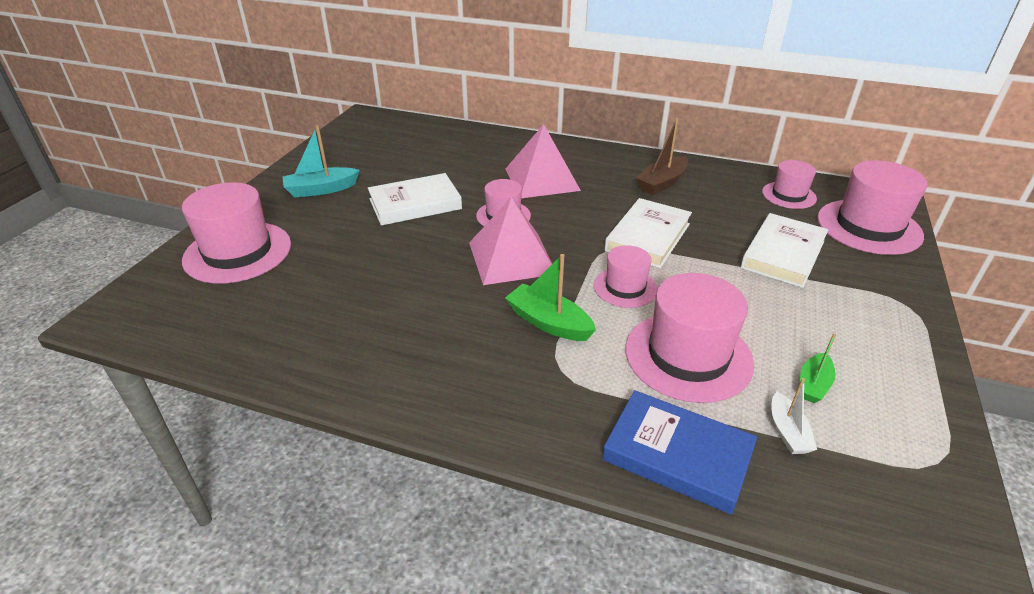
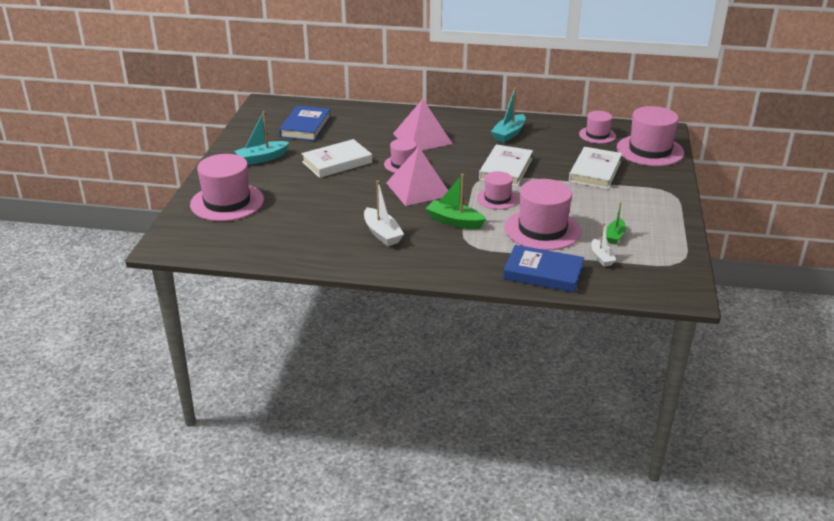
camera: 10 degrees left, 5 degrees down
brown boat [636,118,688,195] -> turquoise boat [491,88,526,142]
none -> blue book [279,106,331,141]
none -> white boat [364,180,404,246]

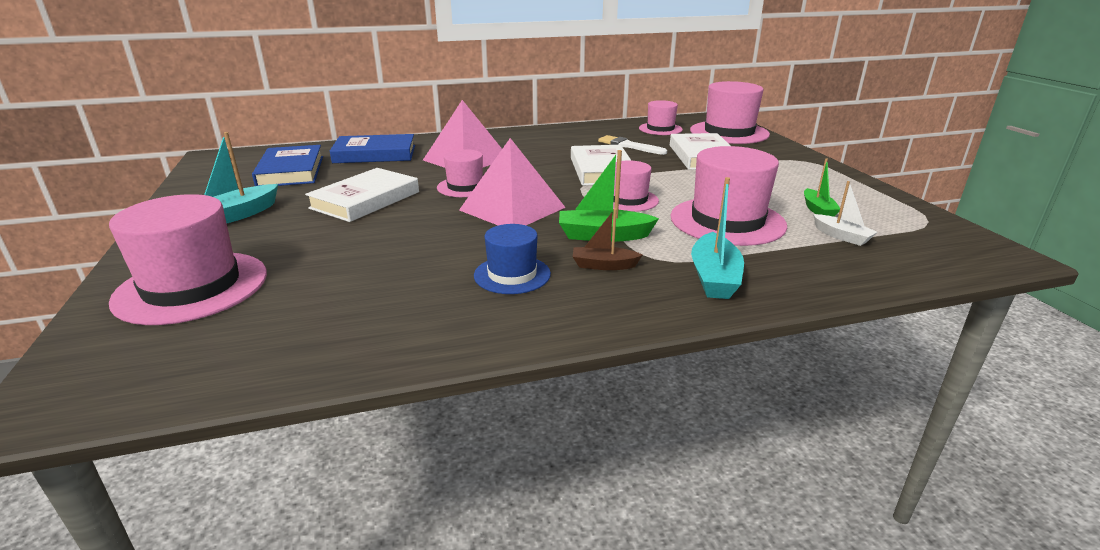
camera: 25 degrees left, 5 degrees down
white boat [364,180,404,246] -> blue hat [474,224,551,294]
turquoise boat [491,88,526,142] -> turquoise boat moved to [691,177,744,299]
blue book [503,245,584,293] -> blue book moved to [330,134,415,163]
none -> brown boat [573,208,642,270]
none -> white brush [598,135,667,155]

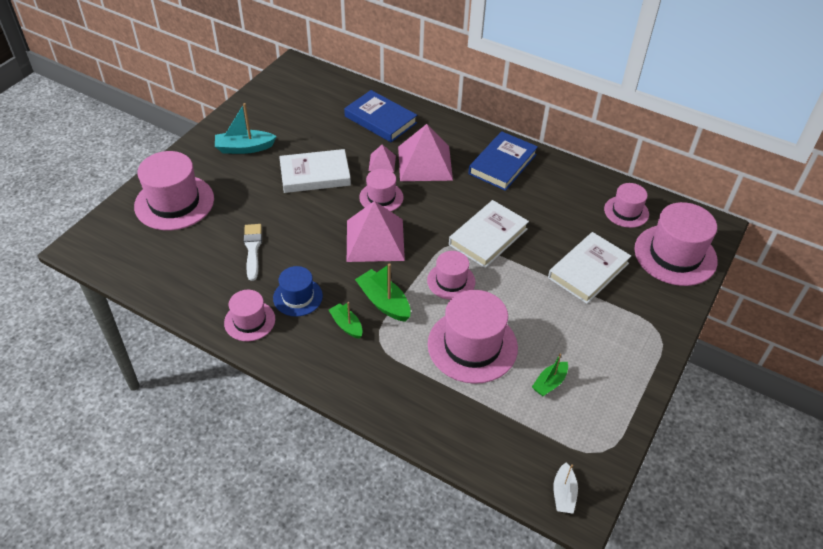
camera: 45 degrees right, 20 degrees up
blue book [252,145,323,186] -> blue book moved to [468,131,538,191]
brown boat [573,208,642,270] -> green boat [329,302,362,339]
white brush [598,135,667,155] -> white brush moved to [244,224,262,281]
turquoise boat [691,177,744,299] -> none
white boat [813,181,878,246] -> white boat moved to [553,462,578,514]
none -> pink hat [224,290,275,341]
none -> pink pyramid [369,145,396,172]

